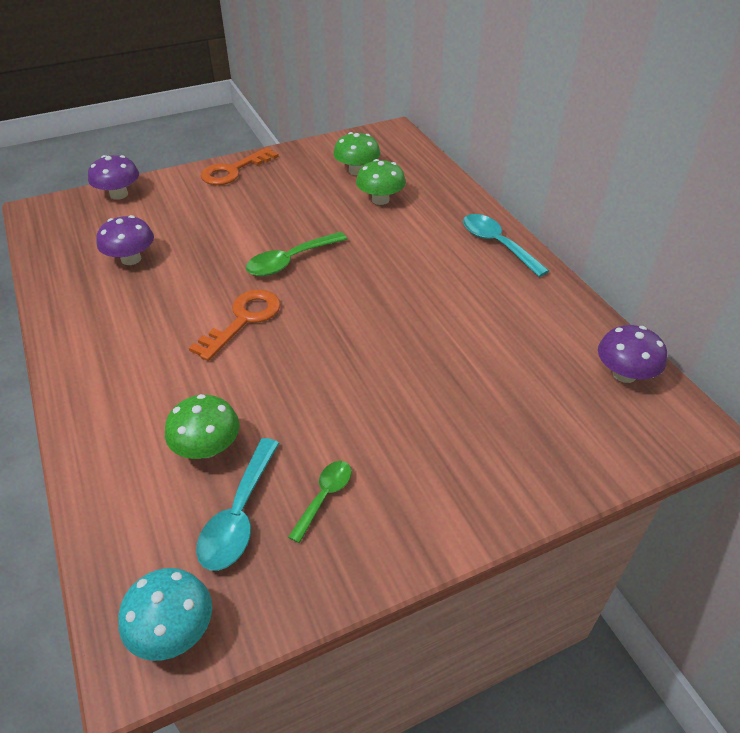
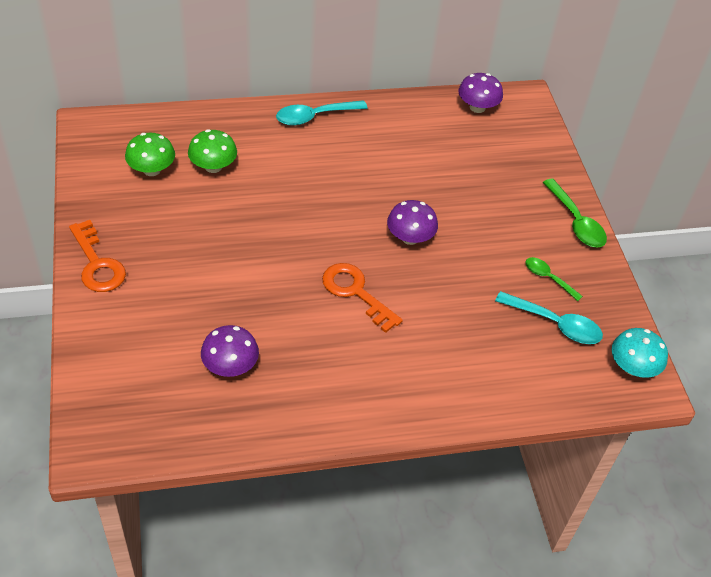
camera: 80 degrees left, 5 degrees up
purple mushroom [88,155,139,200] -> purple mushroom moved to [387,200,438,245]
green mushroom [165,394,240,459] -> none
green spoon [246,232,347,276] -> green spoon moved to [543,179,607,248]

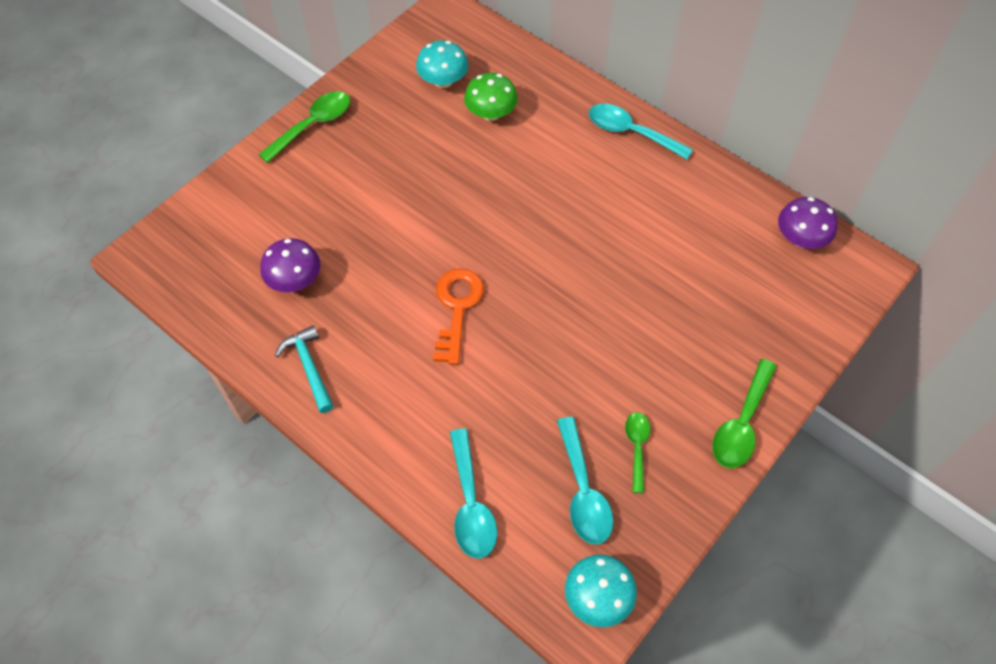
camera: 55 degrees right, 10 degrees up
orange key [69,220,126,292] -> green spoon [258,91,350,163]
green mushroom [125,133,175,176] -> turquoise mushroom [416,40,468,88]
purple mushroom [387,200,438,245] -> none
none -> turquoise hammer [275,325,334,413]
none -> turquoise spoon [450,429,497,558]

